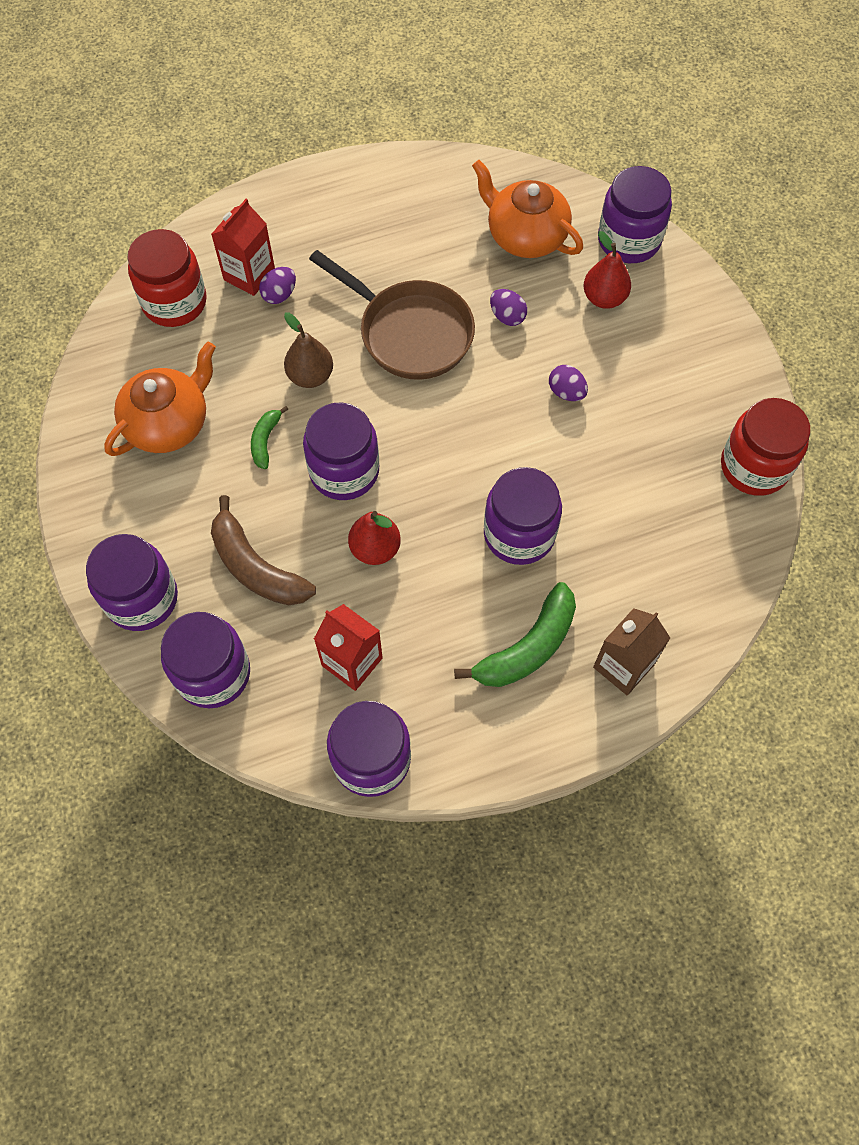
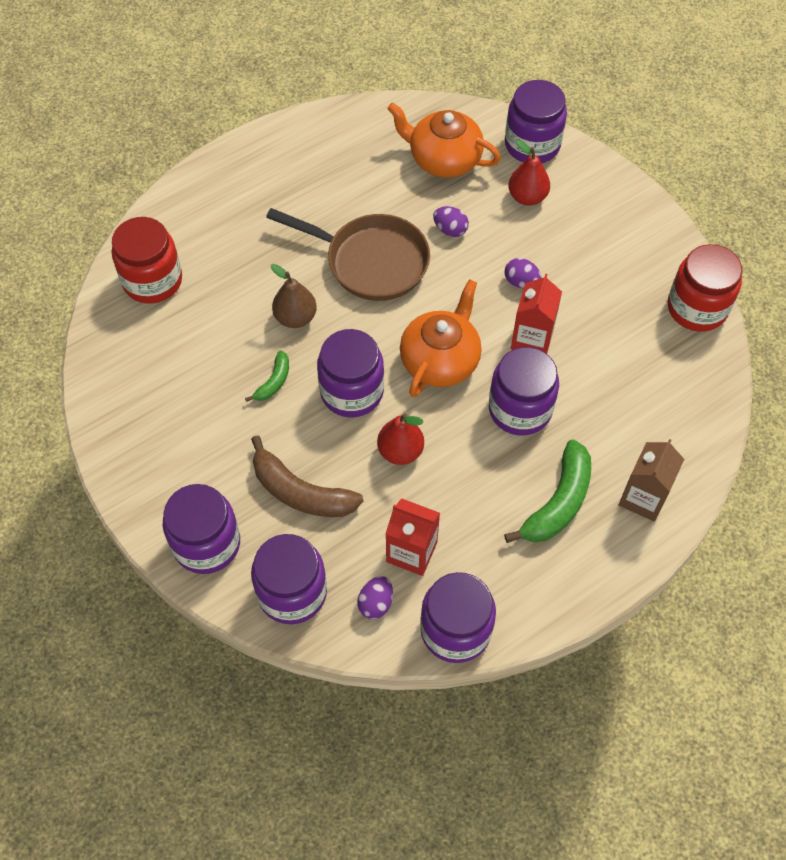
camera: 15 degrees left, 5 degrees down
orange teapot [104,342,216,456] -> orange teapot moved to [400,279,482,397]
red carton [211,199,275,296] -> red carton moved to [511,274,562,354]
green banana [251,406,289,469] -> green banana turned 150 degrees counterclockwise [245,350,289,402]
purple egg [259,267,296,304] -> purple egg moved to [357,576,393,619]

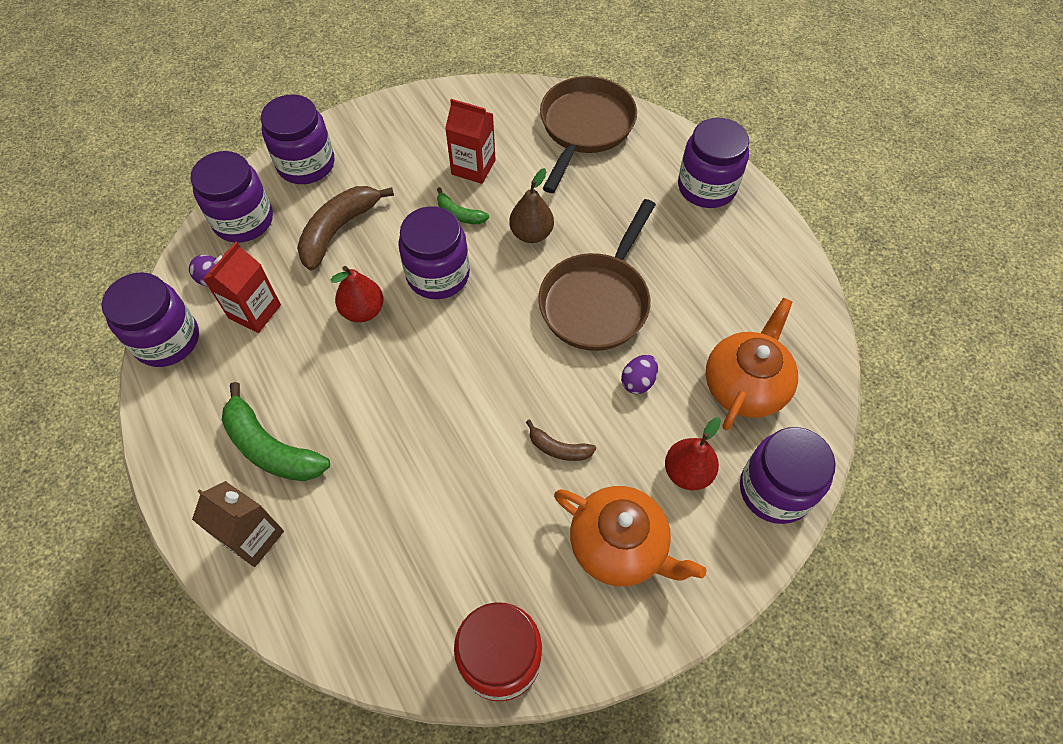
camera: 95 degrees right, 0 degrees up
red jar [112,217,182,304] -> brown pan [540,76,637,193]
orange teapot [400,279,482,397] -> orange teapot moved to [554,486,707,586]
purple jar [489,347,559,436] -> purple jar moved to [678,118,749,208]
purple egg [505,258,541,288] -> brown banana [526,420,596,461]
red carton [511,274,562,354] -> red carton moved to [445,99,496,184]

